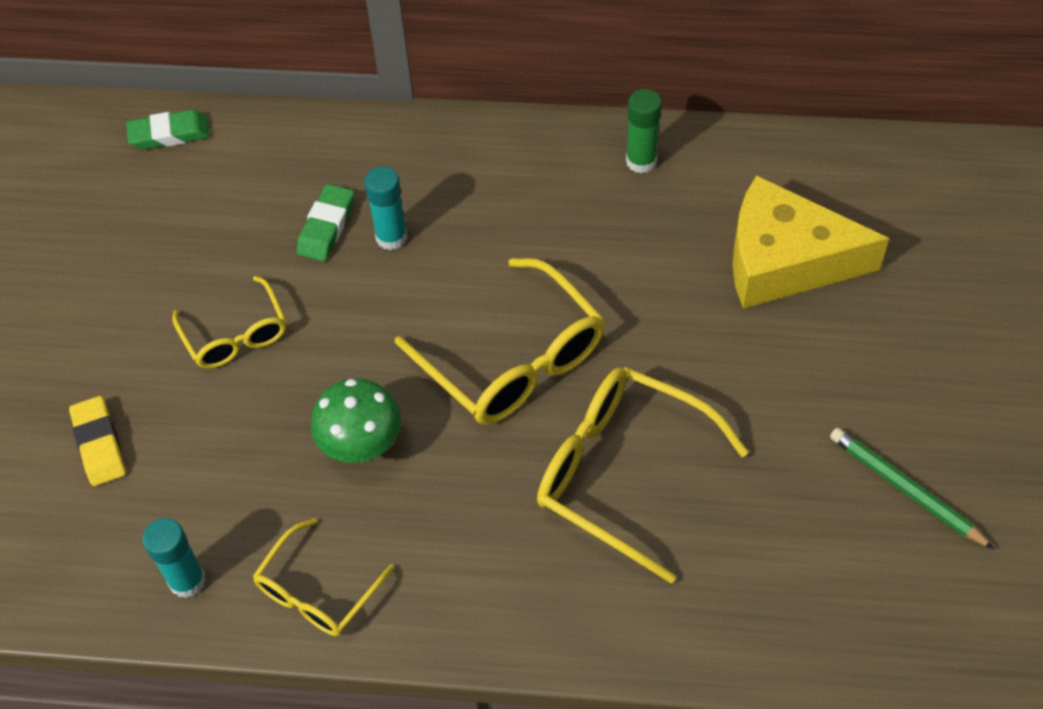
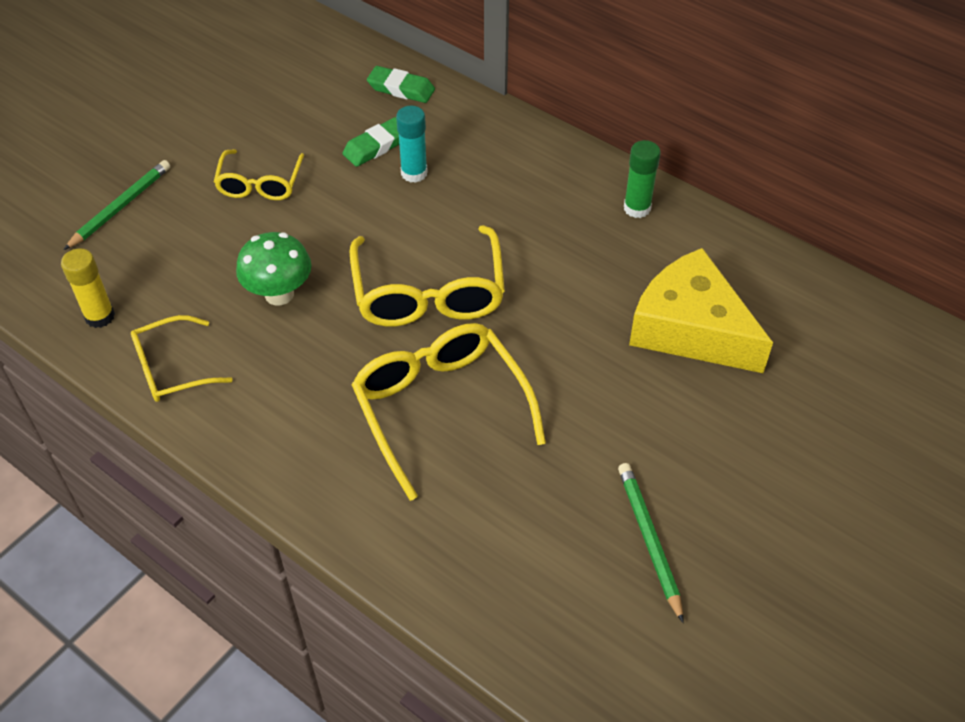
camera: 30 degrees right, 5 degrees down
yellow eraser [69,396,126,486] -> green pencil [64,160,170,250]
green eraser [126,110,210,149] -> green eraser moved to [367,66,435,103]
turquoise glue stick [143,518,206,598] -> yellow glue stick [61,248,115,328]

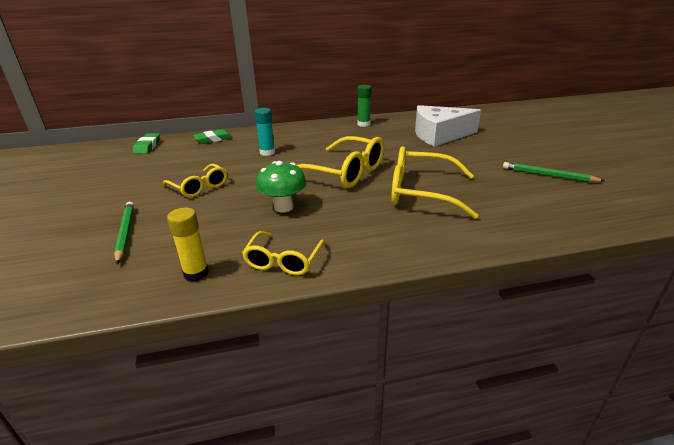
camera: 50 degrees left, 20 degrees down
green eraser [342,117,399,167] -> green eraser moved to [133,133,160,154]
yellow cheese [629,248,773,373] -> white cheese [415,105,481,147]

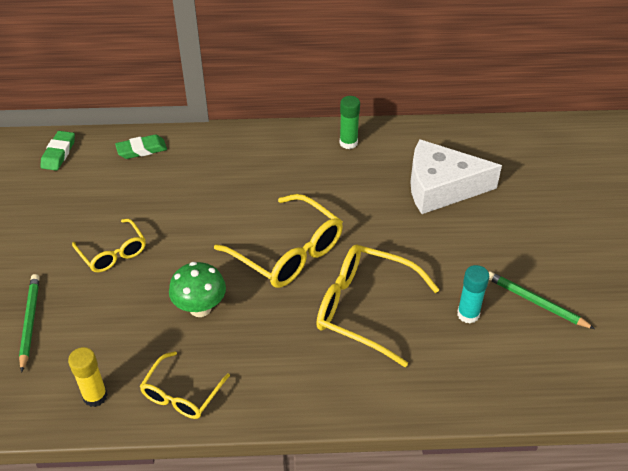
camera: 10 degrees right, 15 degrees up
turquoise glue stick [255,108,275,156] -> turquoise glue stick moved to [457,265,489,323]

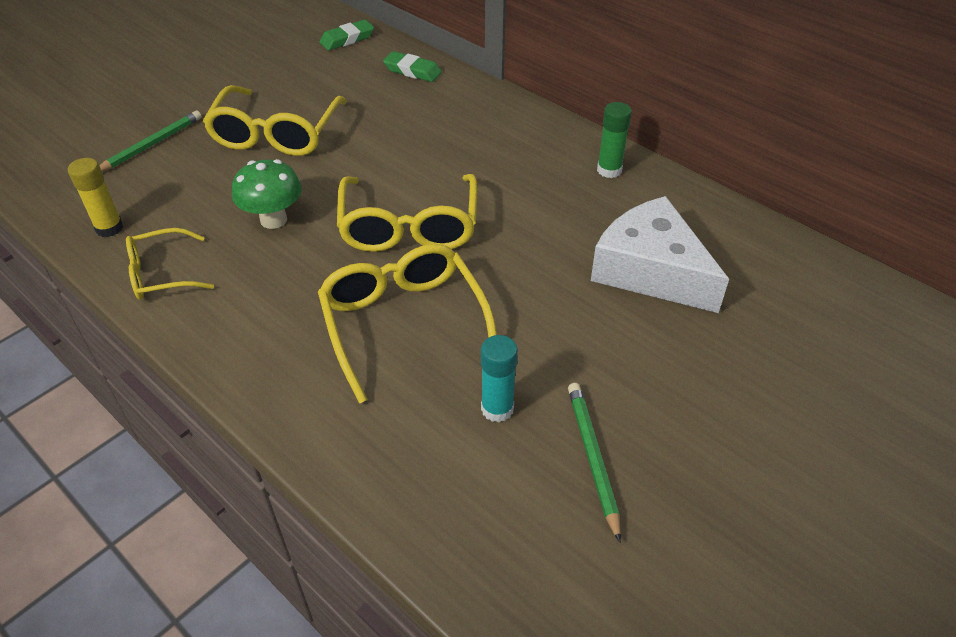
camera: 45 degrees right, 0 degrees up
yellow glasses [72,219,146,272] -> yellow glasses [203,85,347,156], size x1.68

